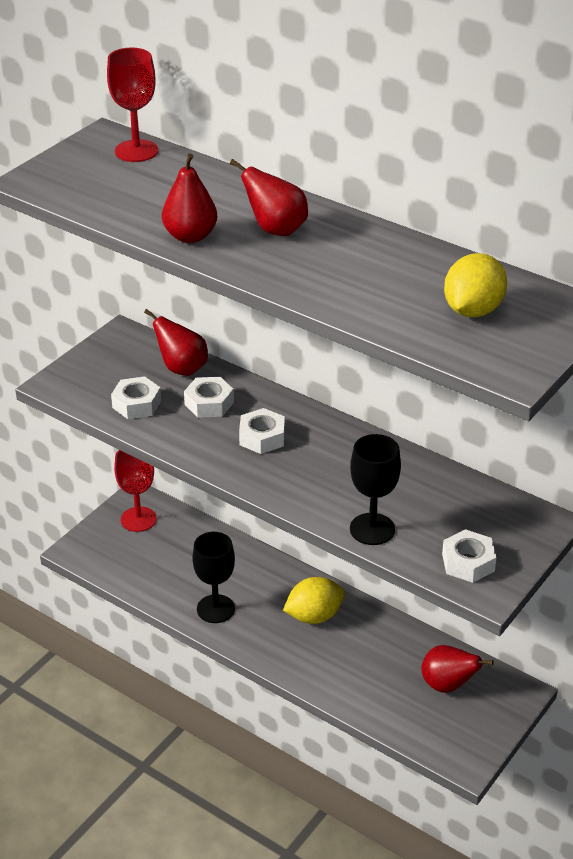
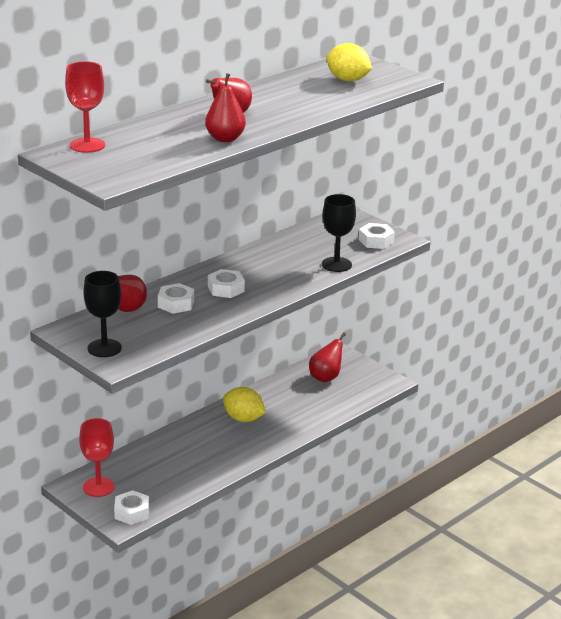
camera: 80 degrees left, 10 degrees down
white nut [111,376,161,419] -> white nut moved to [114,490,149,525]
black goblet [192,532,235,623] -> black goblet moved to [83,271,122,357]
yellow lemon [283,577,345,624] -> yellow lemon turned 45 degrees counterclockwise [223,387,266,422]

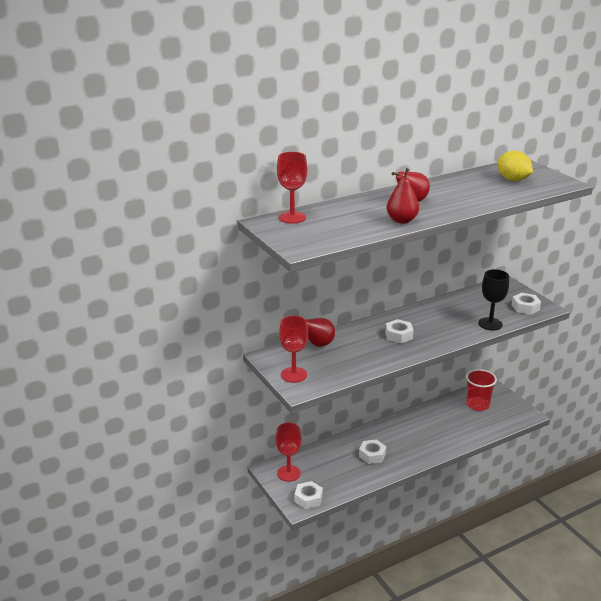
camera: 15 degrees right, 0 degrees up
black goblet [83,271,122,357] -> red goblet [279,316,308,383]
white nut [158,283,194,314] -> white nut moved to [359,440,386,464]
yellow lemon [223,387,266,422] -> none
red pear [309,333,346,382] -> red cup [466,369,497,411]

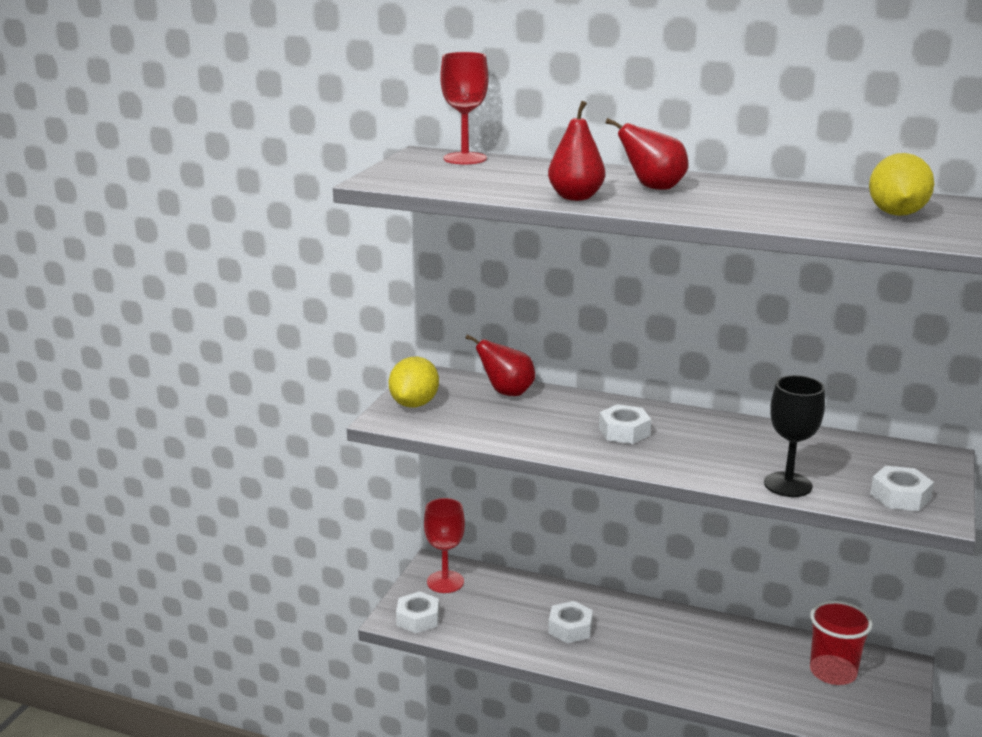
camera: 50 degrees right, 5 degrees down
red goblet [279,316,308,383] -> yellow lemon [389,357,439,407]

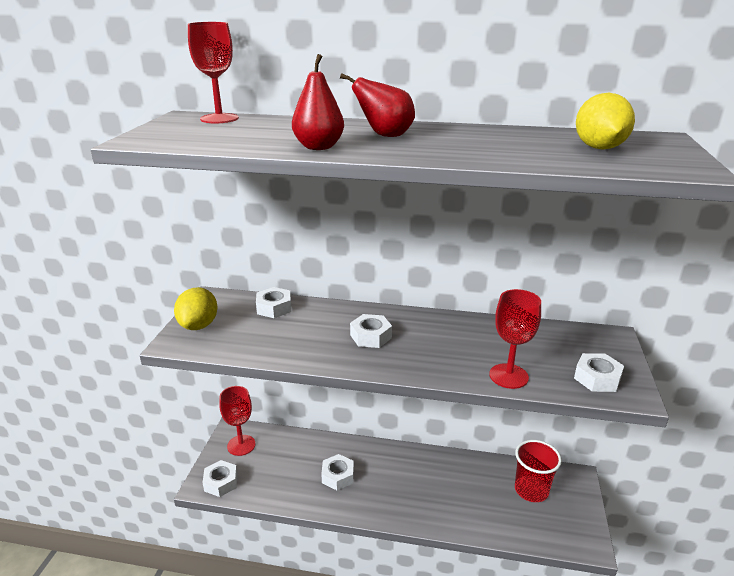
camera: 10 degrees left, 5 degrees up
red pear [465,334,535,396] -> white nut [256,287,291,318]
black goblet [764,375,825,497] -> red goblet [489,289,541,389]

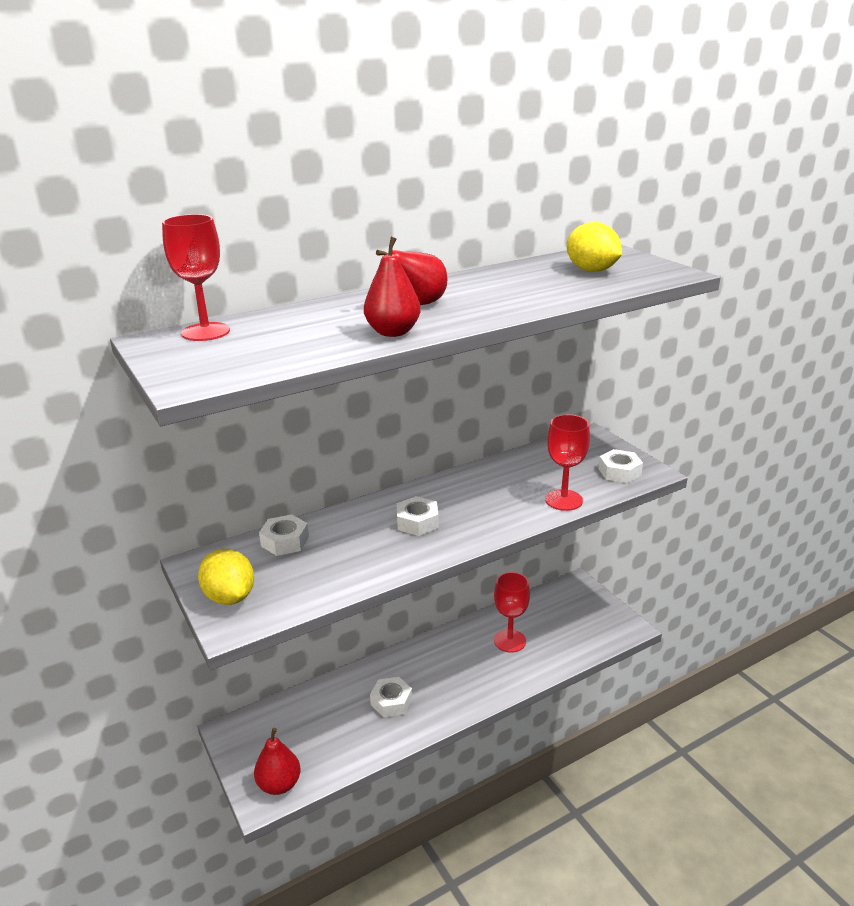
camera: 40 degrees left, 0 degrees up
white nut [202,460,238,497] -> red pear [254,728,300,795]
red goblet [219,386,255,456] -> red goblet moved to [494,572,530,653]
red cup [515,440,562,502] -> none

